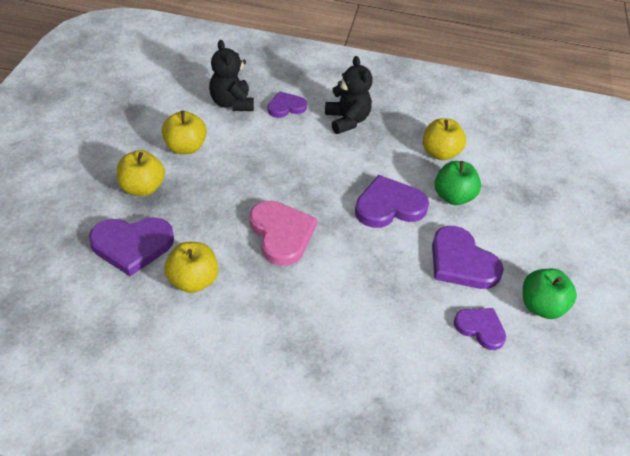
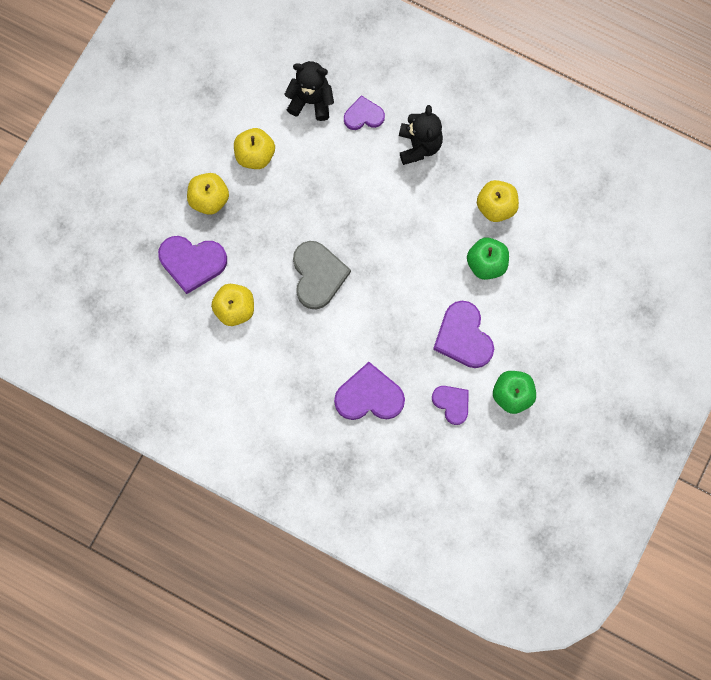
camera: 20 degrees right, 30 degrees up
black teddy bear [209,40,254,111] -> black teddy bear turned 105 degrees clockwise [284,61,334,121]
pink heart [249,201,317,266] -> grey heart [293,241,351,309]
purple heart [355,175,429,228] -> purple heart moved to [334,362,405,420]

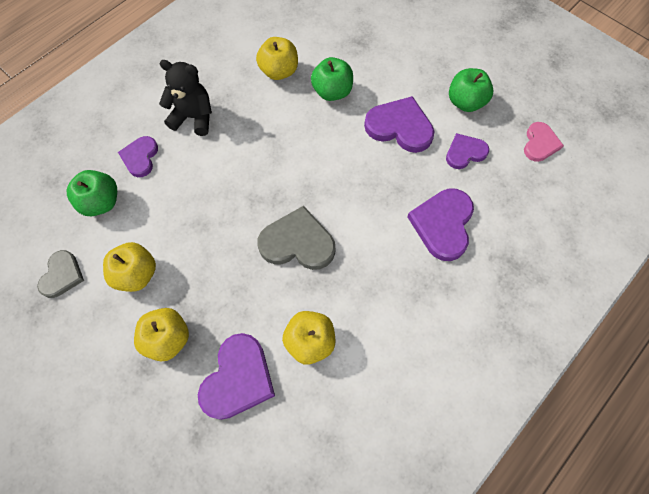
camera: 75 degrees left, 10 degrees down
black teddy bear [284,61,334,121] -> green apple [67,170,117,216]
purple heart [433,301,494,368] -> purple heart turned 150 degrees counterclockwise [364,96,434,153]
none -> grey heart [37,250,84,298]
none -> pink heart [524,122,564,162]

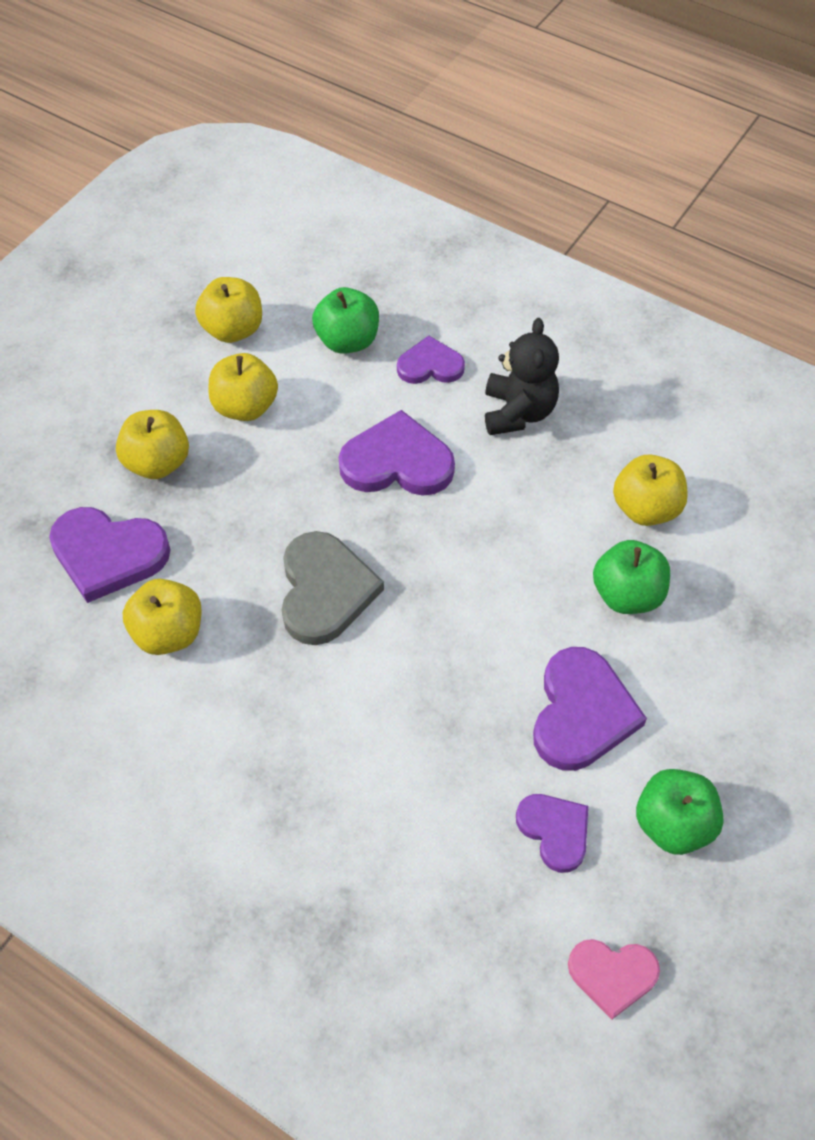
camera: 80 degrees right, 10 degrees down
grey heart [37,250,84,298] -> yellow apple [195,277,262,343]
purple heart [407,188,474,261] -> purple heart moved to [338,410,455,496]

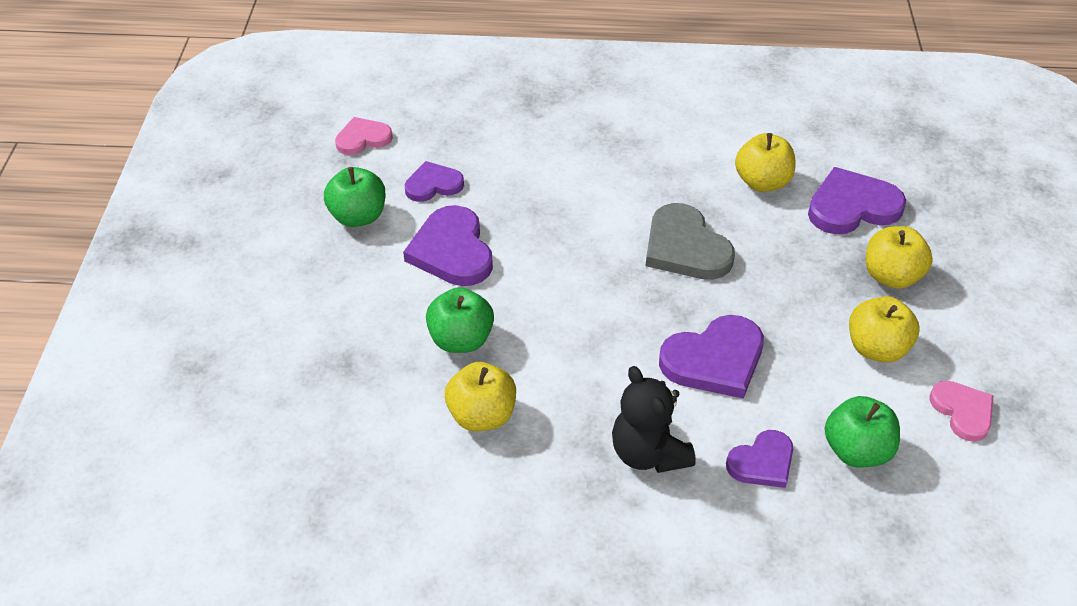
camera: 150 degrees right, 10 degrees down
yellow apple [195,277,262,343] -> pink heart [930,381,994,442]
purple heart [516,794,588,873] -> purple heart turned 135 degrees clockwise [405,161,464,202]

